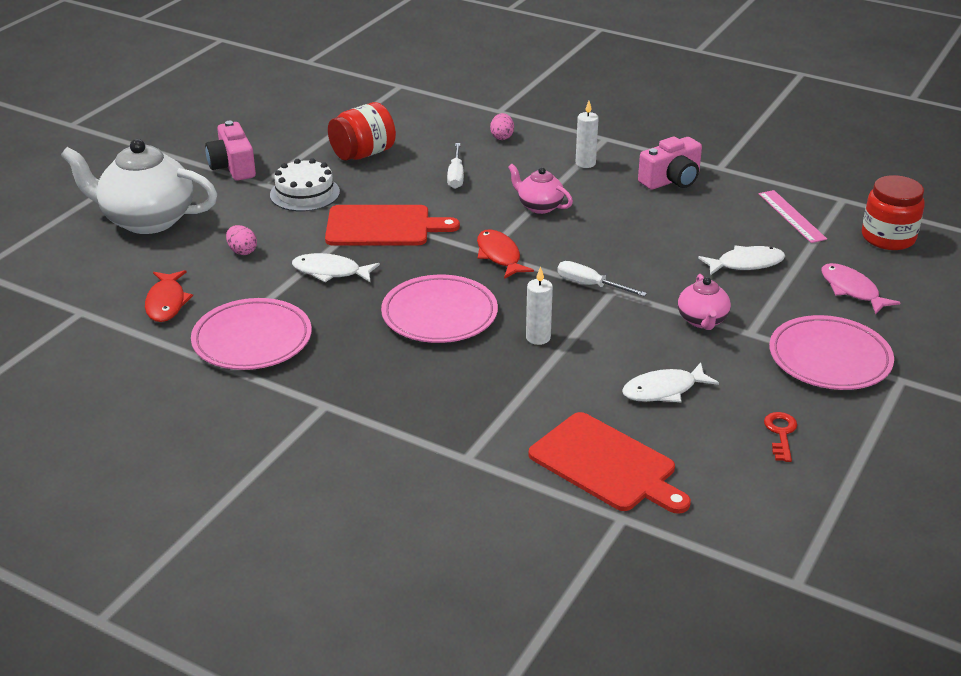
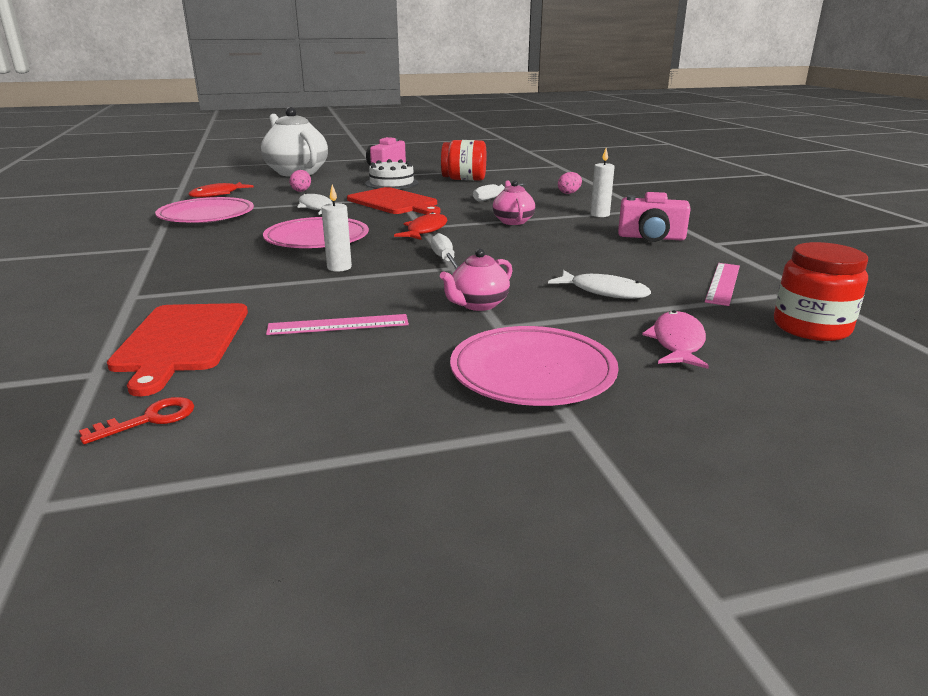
camera: 45 degrees right, 10 degrees down
white fish [622,362,719,402] -> pink ruler [266,314,409,335]
red key [764,412,797,462] -> red key moved to [79,397,194,444]

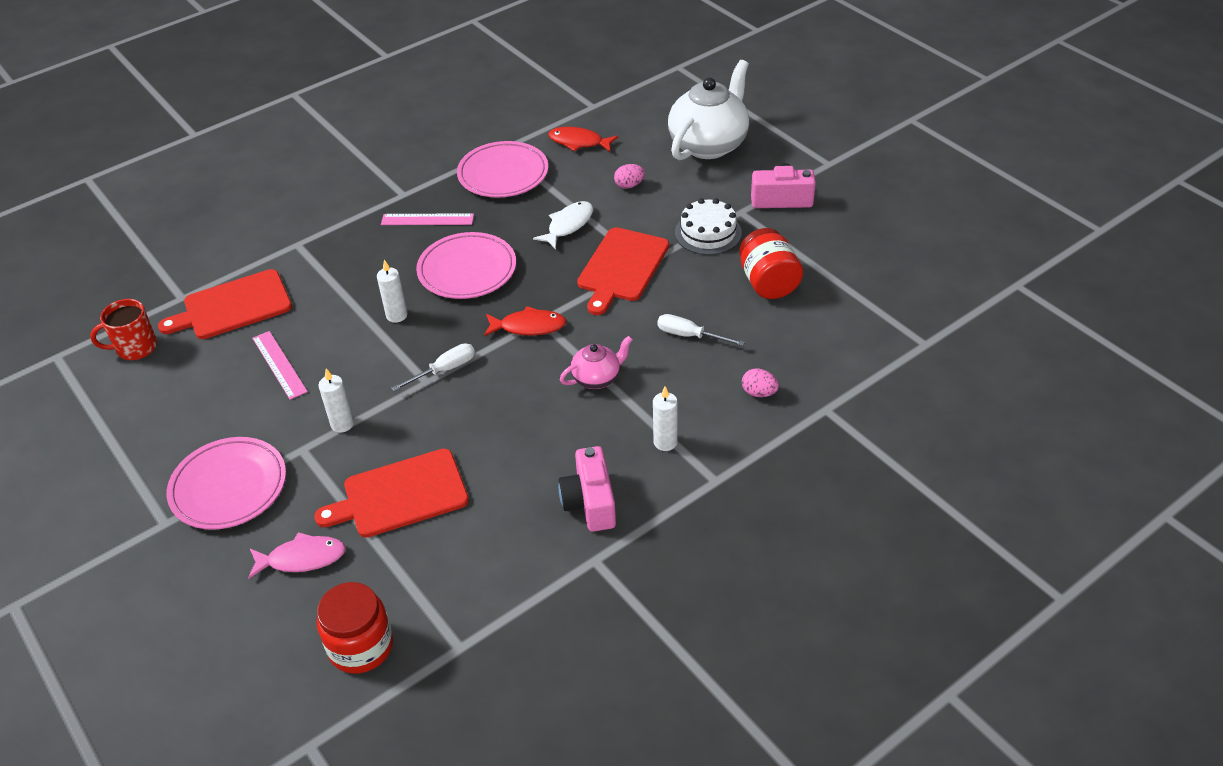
camera: 70 degrees right, 20 degrees up
red key [79,397,194,444] -> red mug [90,299,157,360]
pink teapot [440,248,513,311] -> white candle [318,369,354,433]
white fish [548,270,651,299] -> red cutting board [314,449,469,538]
pink ruler [705,263,740,306] -> pink ruler moved to [381,213,474,225]

